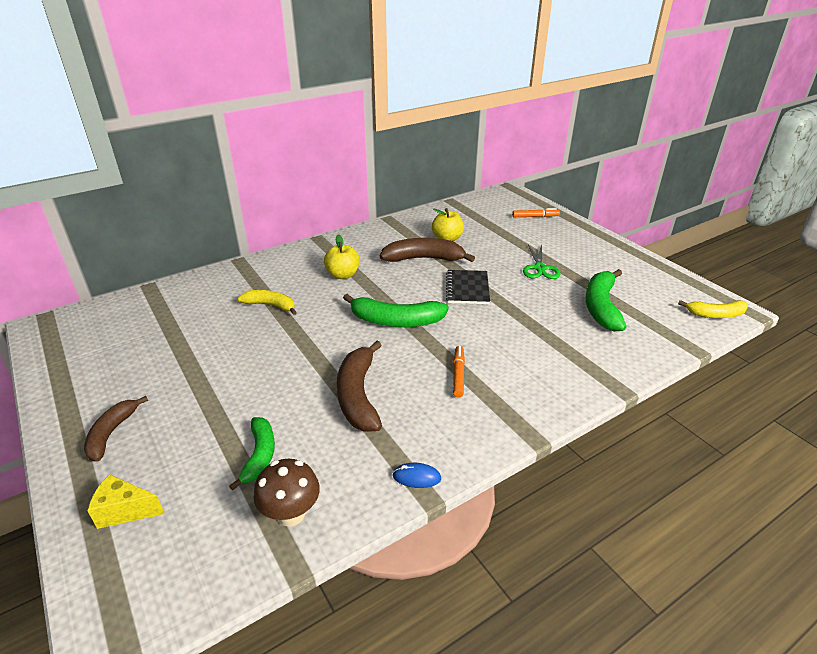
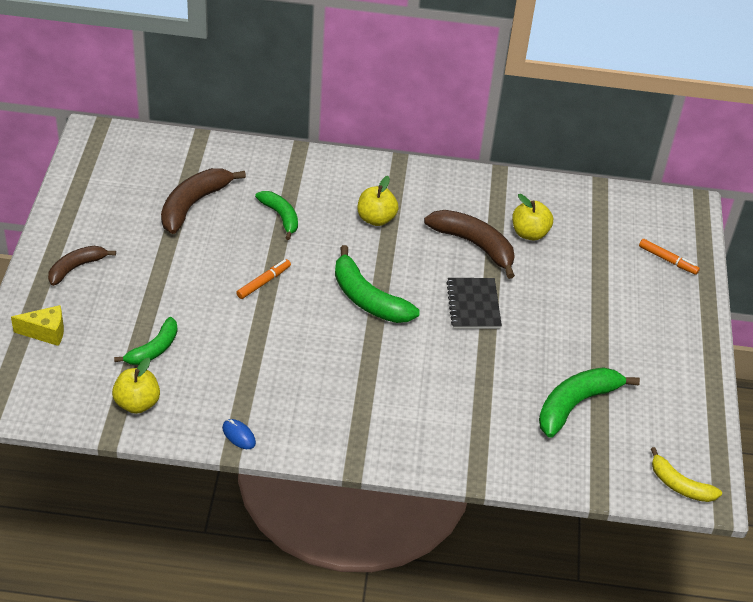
camera: 35 degrees right, 10 degrees up
yellow cheese [87,474,165,529] -> yellow cheese turned 135 degrees clockwise [11,305,64,346]
yellow banana [238,290,297,315] -> green banana [255,191,298,240]
brown mushroom [254,459,320,527] -> yellow apple [112,358,160,414]
brown banana [337,341,382,432] -> brown banana moved to [161,168,246,234]
black notebook [446,270,490,304] -> black notebook turned 45 degrees counterclockwise [446,278,502,329]
orange marker [453,346,465,398] -> orange marker moved to [236,259,291,299]
green scissors [523,244,560,279] -> none

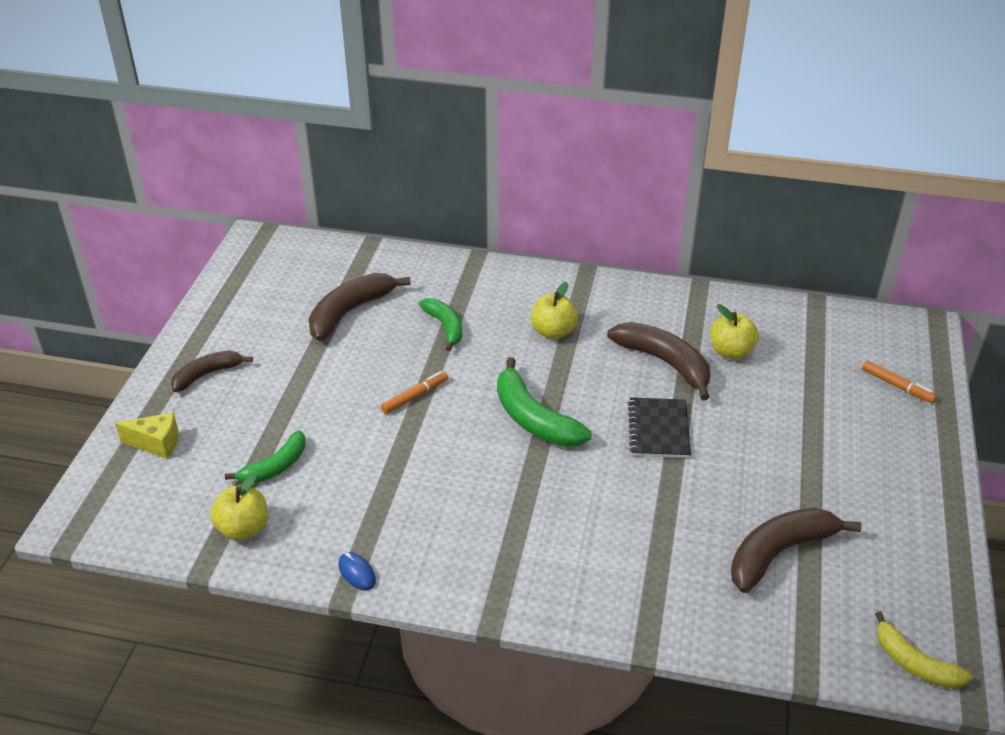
camera: 10 degrees right, 5 degrees down
green banana [539,367,640,438] -> brown banana [731,508,862,593]

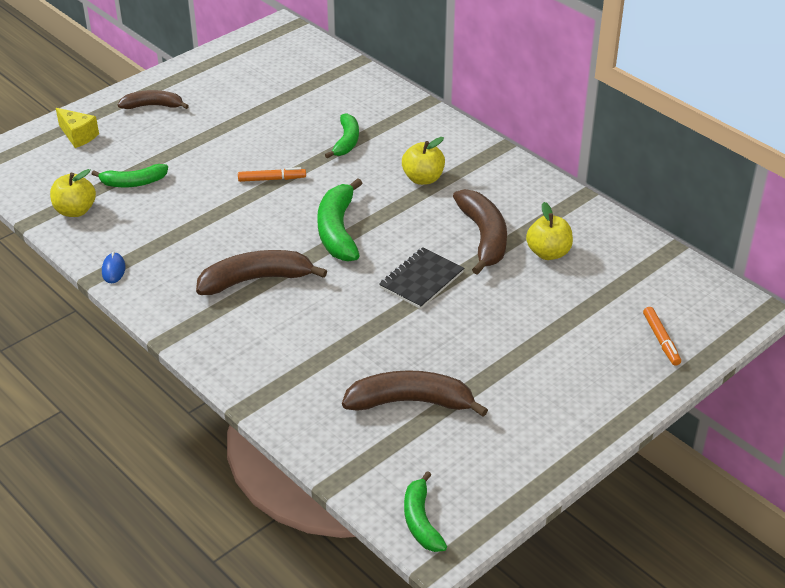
camera: 35 degrees right, 0 degrees up
brown banana [309,273,411,341] -> brown banana moved to [196,250,327,295]
yellow banana [875,611,972,688] -> green banana [404,471,447,552]

